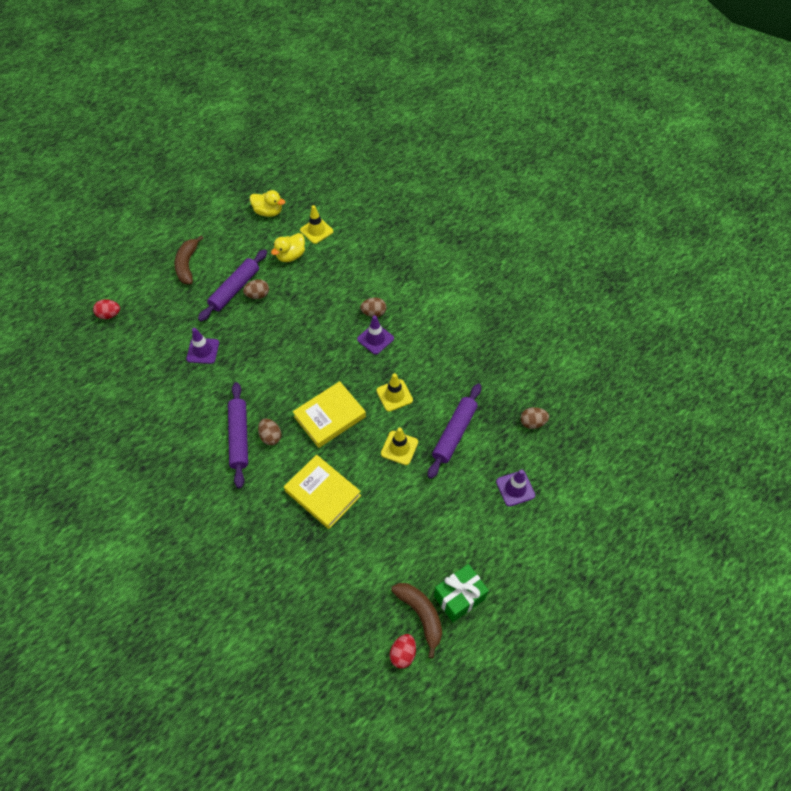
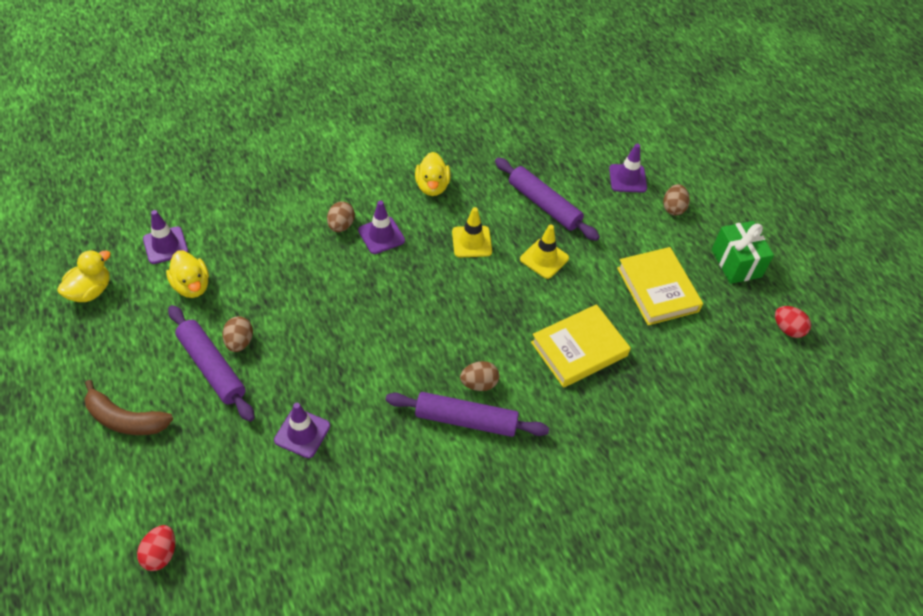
camera: 75 degrees left, 5 degrees down
yellow book [293,381,366,448] -> yellow book moved to [617,247,703,325]
yellow traffic cone [300,205,333,244] -> purple traffic cone [143,210,188,264]
brown banana [391,583,442,658] -> none
brown egg [520,407,549,429] -> brown egg moved to [663,184,690,216]
none -> yellow duck [415,152,451,196]

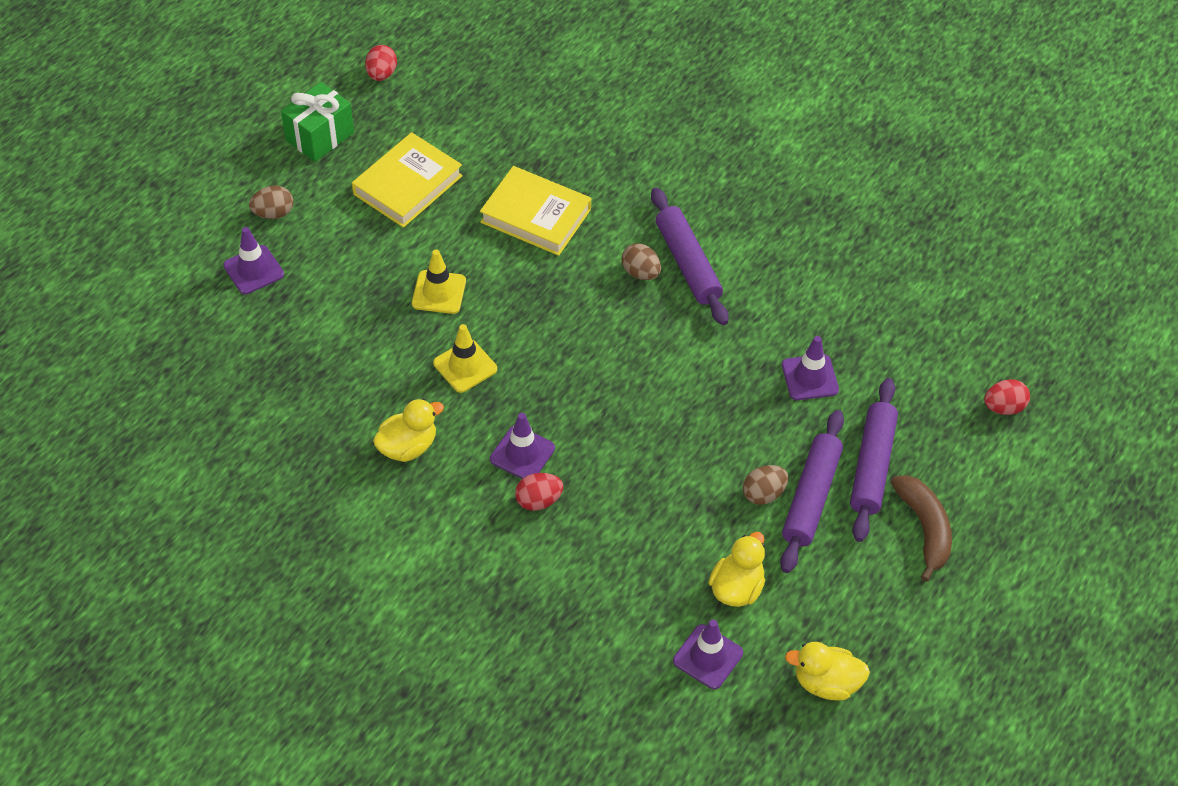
camera: 120 degrees left, 0 degrees up
brown egg [327,201,355,232] -> red egg [515,473,564,511]
purple rolling pin [495,158,600,241] -> purple rolling pin moved to [850,378,898,542]

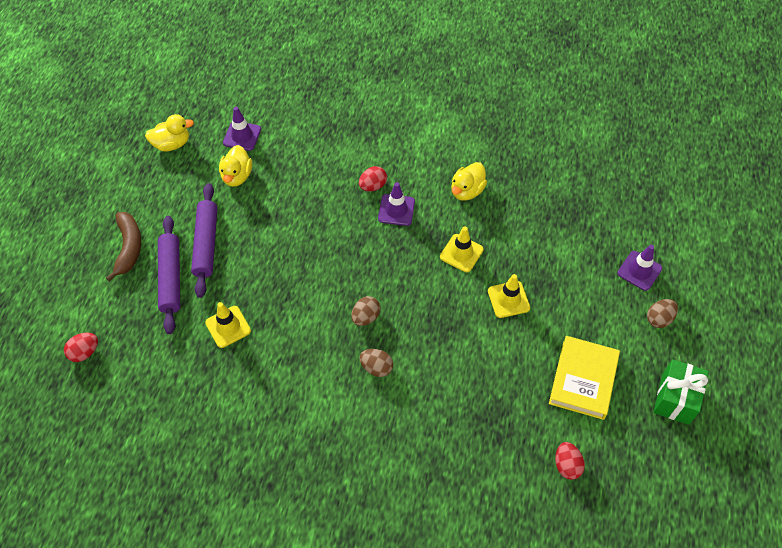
camera: 160 degrees right, 5 degrees up
red egg [365,45,397,81] -> red egg moved to [555,442,585,480]
yellow book [480,166,591,256] -> none
purple rolling pin [651,188,729,325] -> none
brown egg [743,465,788,505] -> brown egg moved to [351,296,381,326]
purple traffic cone [782,336,839,400] -> yellow traffic cone [205,302,251,348]
brown banana [891,475,952,582] -> brown banana turned 150 degrees counterclockwise [106,212,141,282]

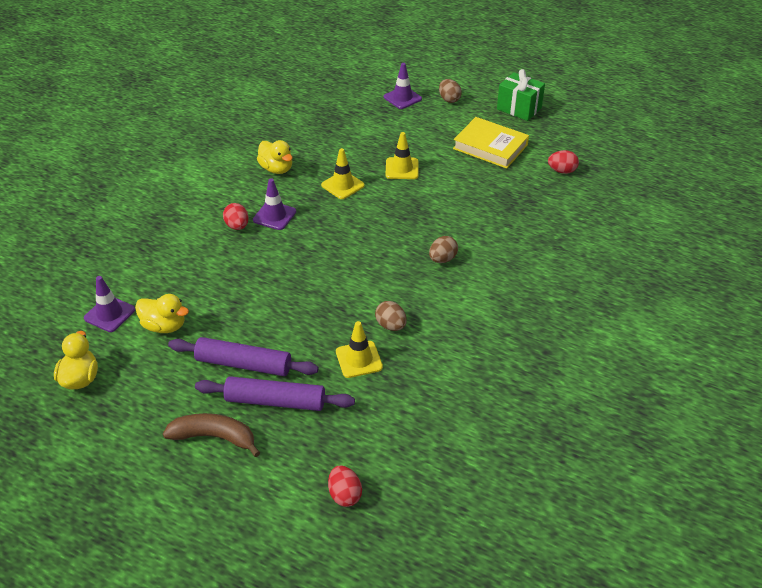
camera: 75 degrees left, 15 degrees down
brown egg [351,296,381,326] -> brown egg moved to [375,301,407,331]

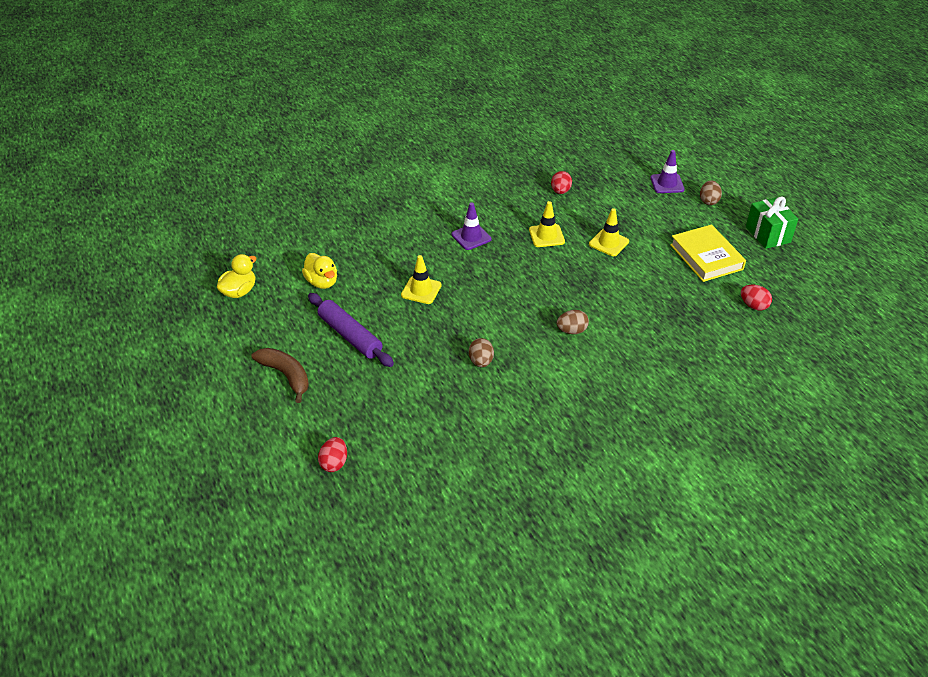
camera: 35 degrees right, 0 degrees up
purple traffic cone [84,276,135,332] -> none
purple rolling pin [195,376,355,411] -> none
red egg [223,203,249,230] -> red egg moved to [551,171,572,194]
yellow duck [257,140,293,174] -> none
yellow traffic cone [336,321,383,378] -> yellow traffic cone moved to [401,255,442,304]

